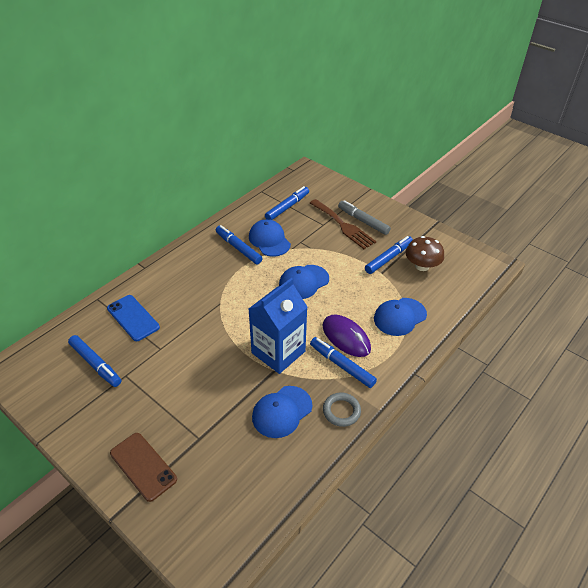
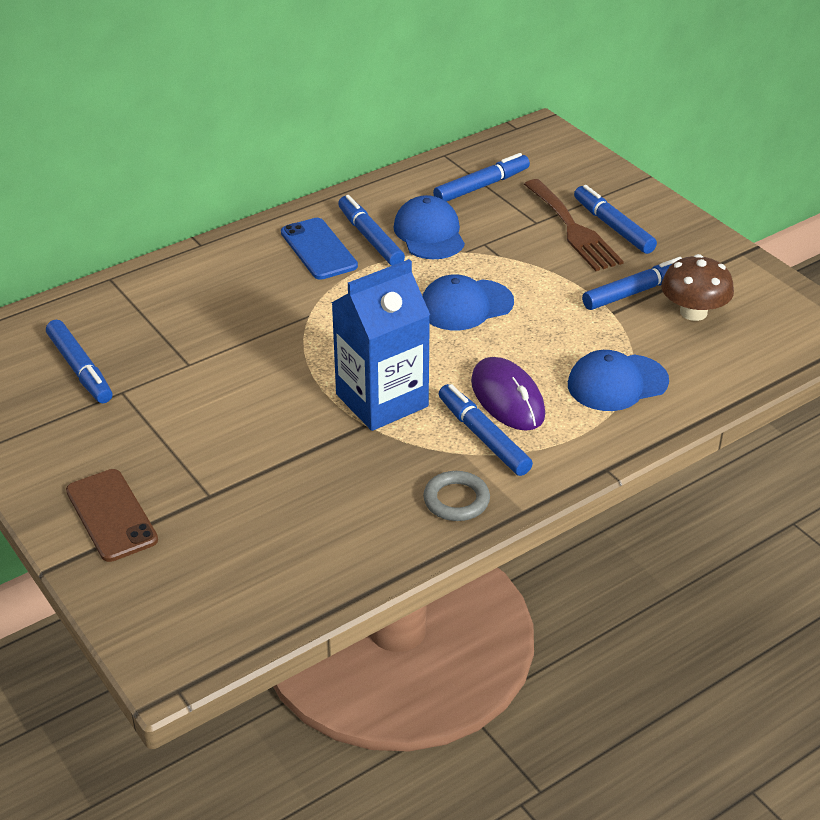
camera: 15 degrees right, 5 degrees down
blue phone [107,295,160,341] -> blue phone moved to [281,218,358,280]
blue cap [252,386,312,438] -> none
grey marker [338,200,391,235] -> blue marker [574,185,657,254]

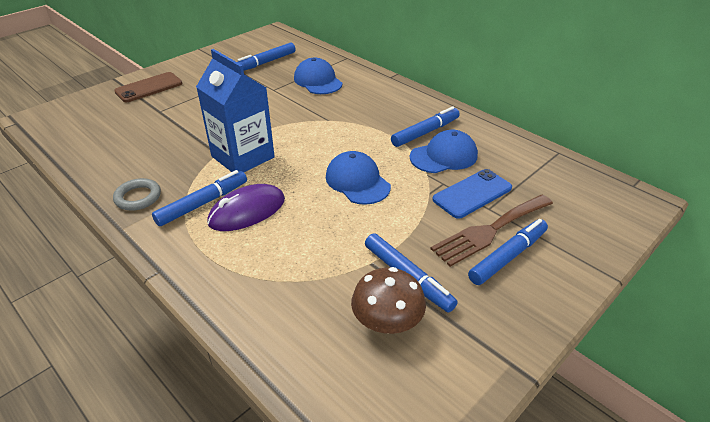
camera: 80 degrees right, 0 degrees up
blue phone [281,218,358,280] -> blue phone moved to [432,169,512,219]
blue marker [433,153,530,202] -> none
blue cap [568,350,669,411] -> blue cap moved to [294,58,343,94]

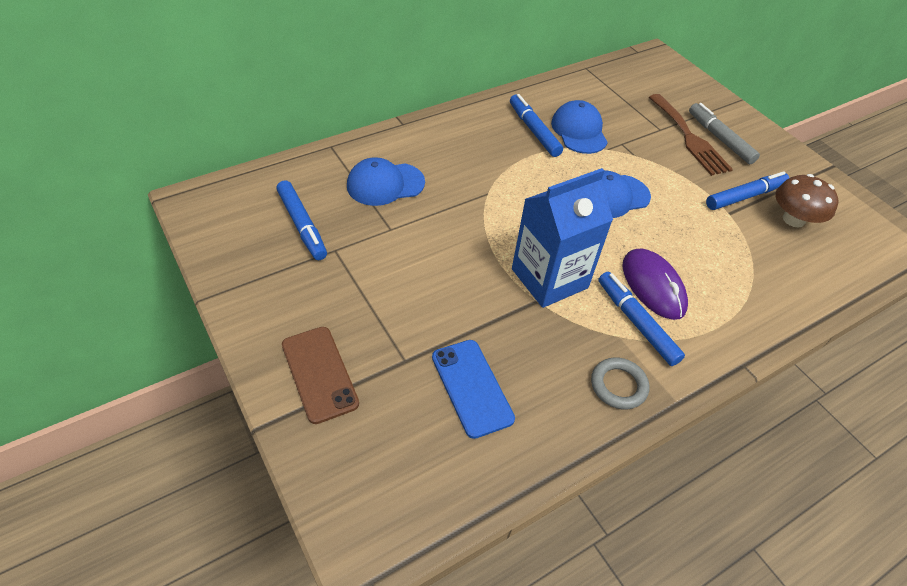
camera: 80 degrees left, 10 degrees up
blue phone [432,169,512,219] -> blue phone moved to [432,340,515,439]
blue marker [468,219,548,285] -> grey marker [689,103,760,164]

